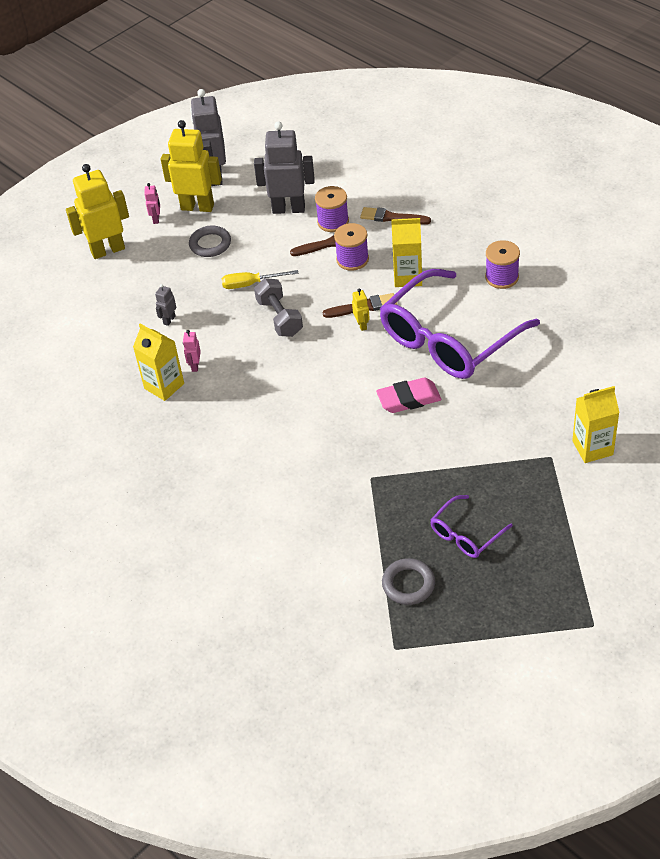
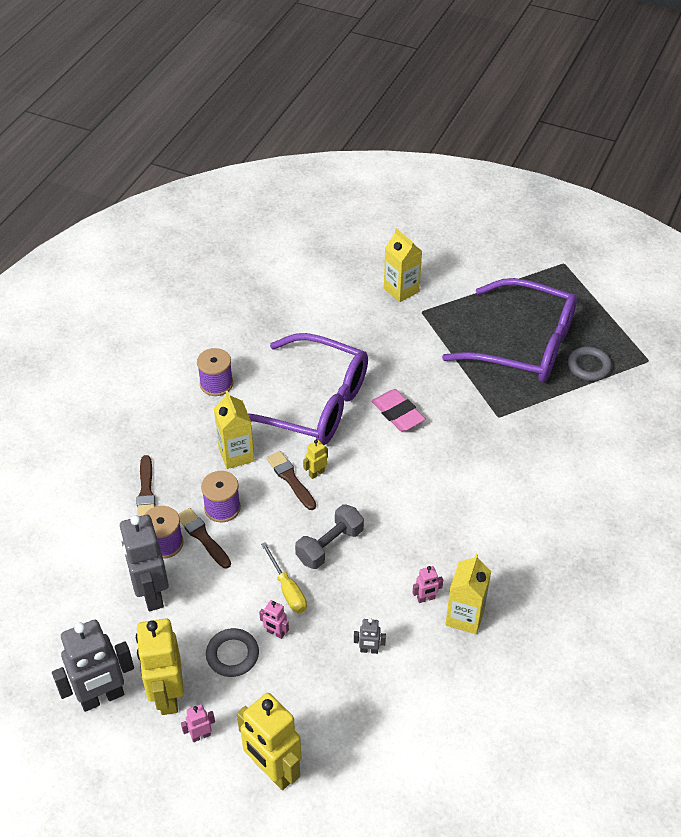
camera: 115 degrees left, 0 degrees up
purple glasses [430,495,513,558] -> purple glasses [442,278,577,382], size x2.19
none -> pink robot [259,600,289,639]

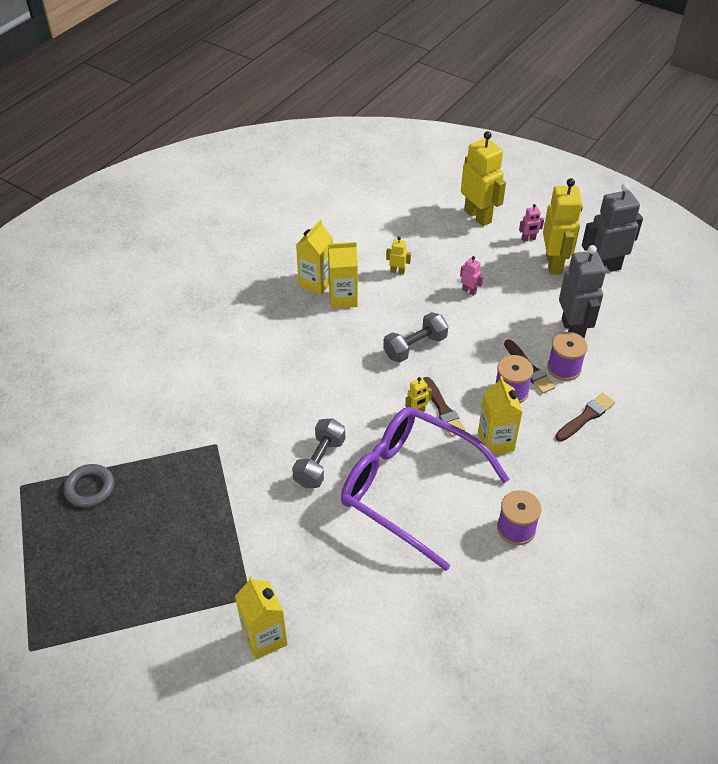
camera: 170 degrees left, 0 degrees up
brown brush [137,455,155,516] -> brown brush turned 45 degrees clockwise [555,393,615,442]
grey ring [206,628,259,677] -> none
yellow screwdriver [261,542,307,613] -> none
grey robot [354,618,386,654] -> yellow robot [386,237,411,275]
pink eraser [372,389,426,431] -> grey dumbbell [292,418,345,488]
pink robot [413,566,443,603] -> yellow carton [328,242,358,309]
purple glasses [442,278,577,382] -> none

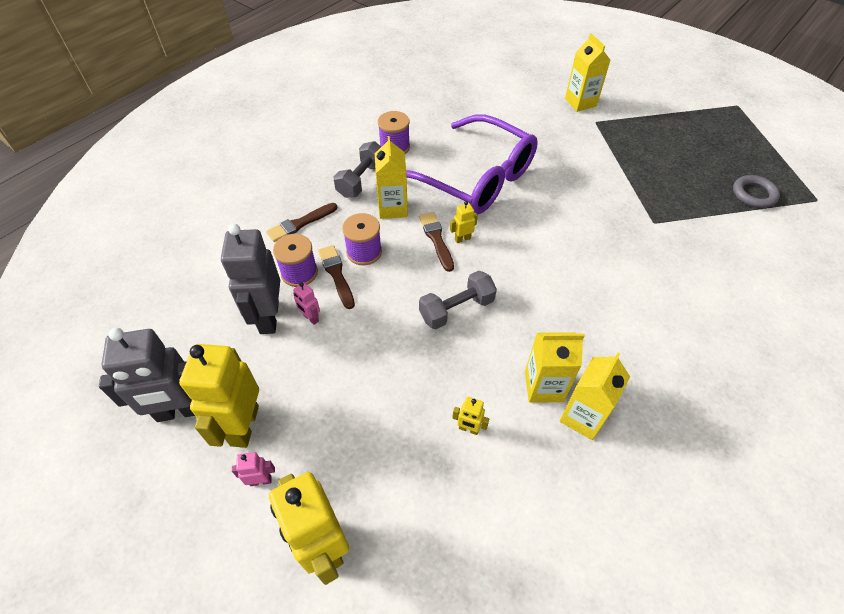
camera: 175 degrees left, 5 degrees up
grey dumbbell [292,418,345,488] -> grey dumbbell moved to [334,141,381,198]
pink robot [460,256,484,296] -> pink robot moved to [293,282,320,325]

